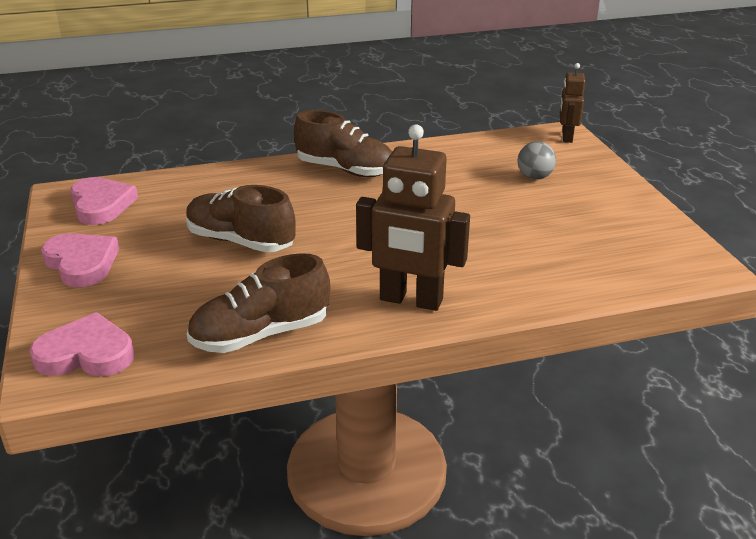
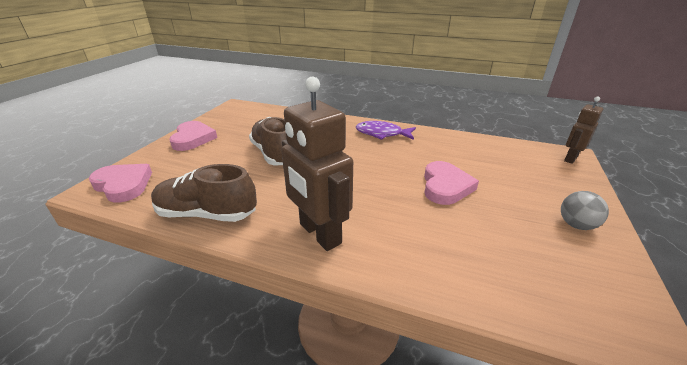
camera: 35 degrees right, 0 degrees up
pink heart [70,177,138,225] -> pink heart moved to [424,161,479,205]
brown shoe [294,110,392,177] -> purple fish [356,121,416,140]
grey ball [518,141,556,180] -> grey ball moved to [561,191,609,230]

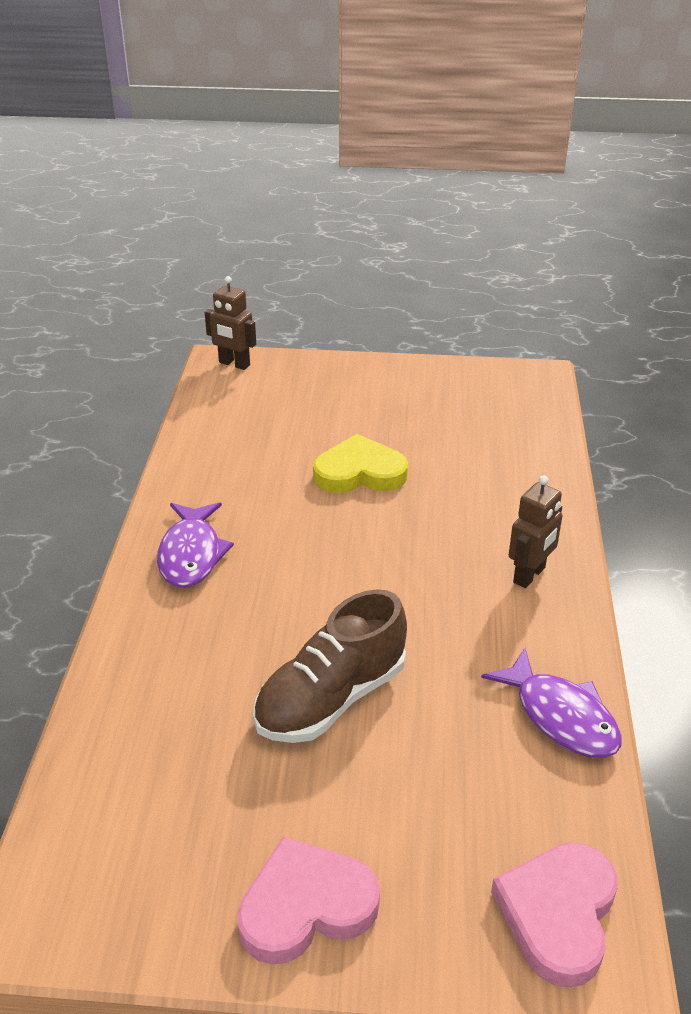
camera: 105 degrees left, 5 degrees up
brown shoe [151,164,257,222] -> purple fish [481,648,622,758]
brown robot [281,77,353,251] -> brown robot [509,475,562,588], size x0.56
pink heart [424,161,479,205] -> yellow heart [313,434,408,493]
grey ball [561,191,609,230] -> none

